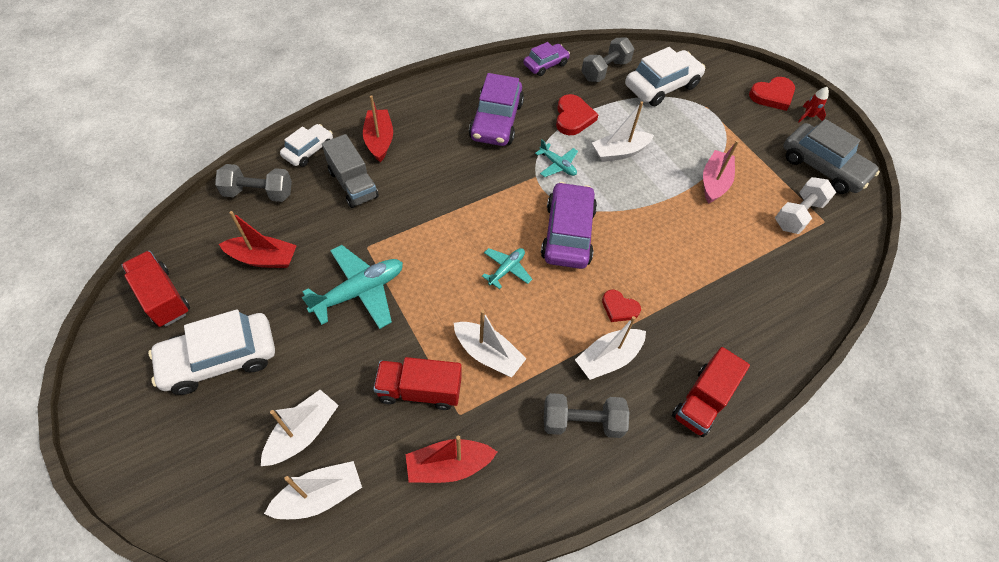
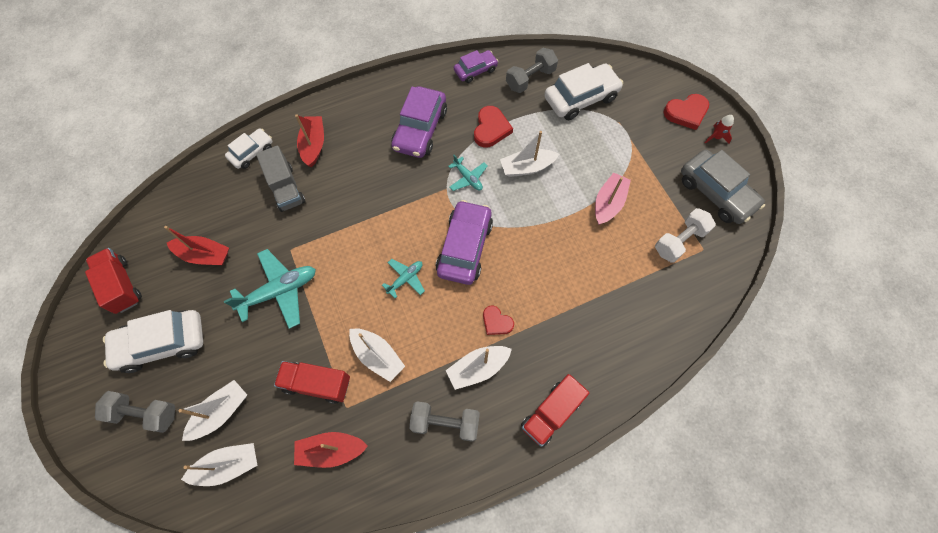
camera: 10 degrees right, 10 degrees up
grey dumbbell [215,164,292,202] -> grey dumbbell moved to [95,391,175,433]

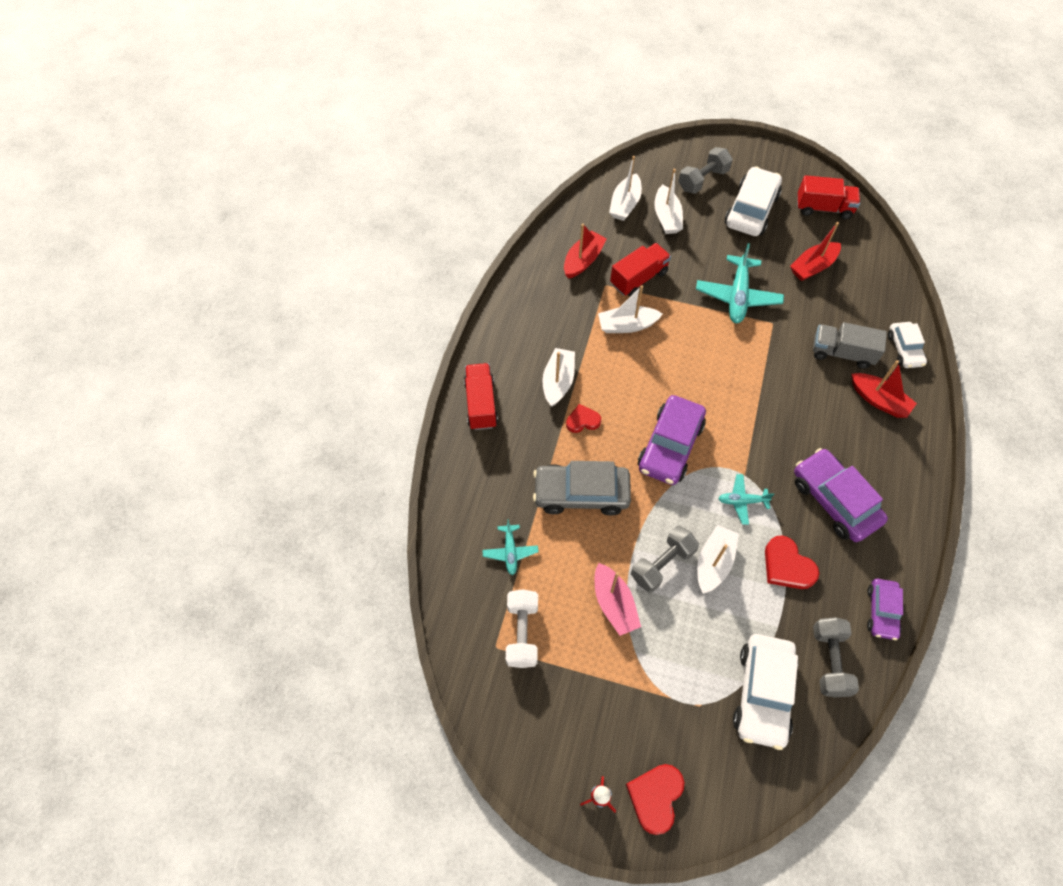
camera: 130 degrees right, 5 degrees down
turquoise plane [382,259,425,298] -> turquoise plane moved to [482,519,539,575]
grey dumbbell [409,401,480,442] -> grey dumbbell moved to [631,526,699,593]
purple car [436,200,493,285] -> purple car turned 60 degrees clockwise [638,395,706,485]
grey car [681,150,765,224] -> grey car moved to [533,461,631,516]

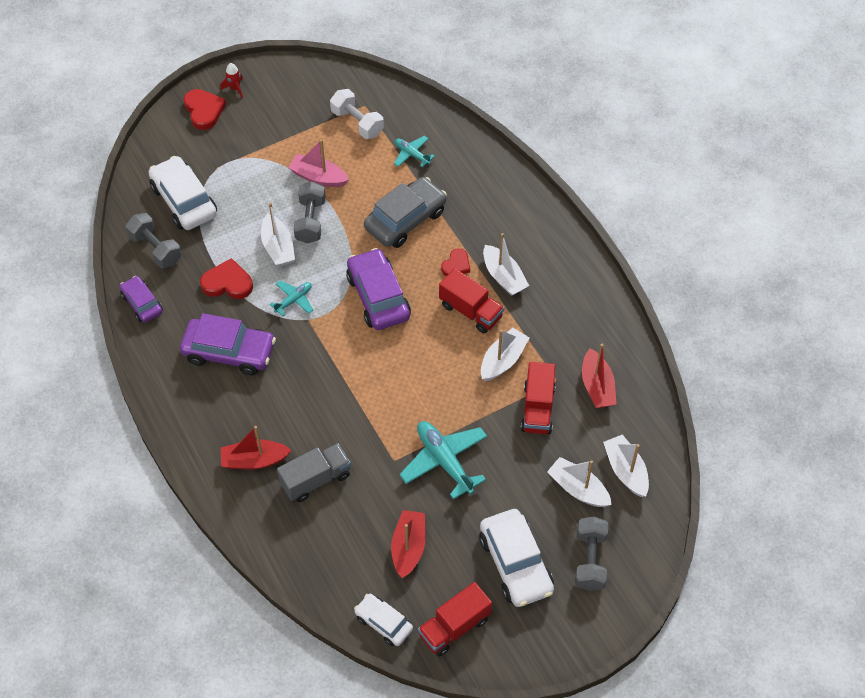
camera: 135 degrees right, 5 degrees down
red truck [464,363,498,430] -> red truck moved to [439,268,504,333]
white car [888,322,927,368] -> white car moved to [354,594,413,646]

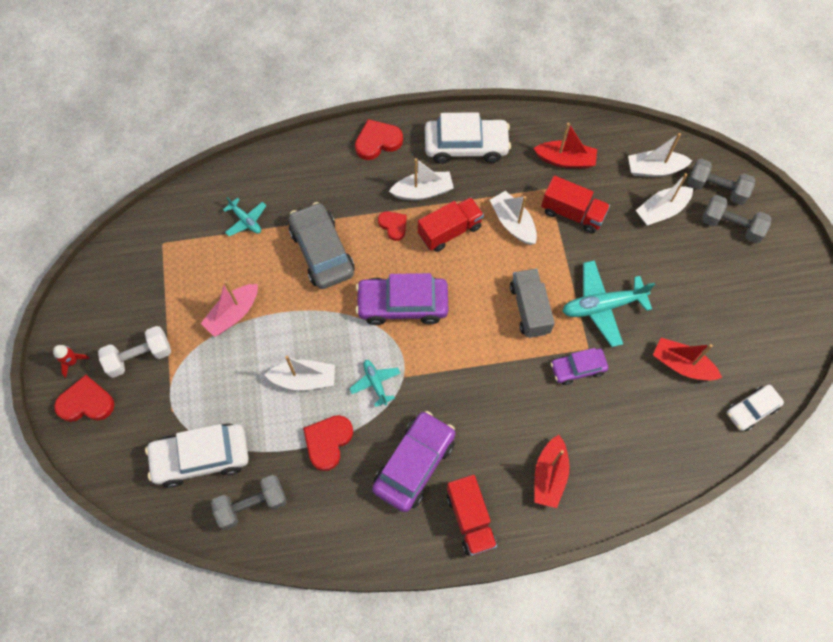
camera: 70 degrees left, 10 degrees up
purple car [120,276,163,323] -> purple car moved to [550,348,609,385]
grey truck [277,443,351,502] -> grey truck moved to [510,269,555,338]
grey dumbbell [294,181,325,244] -> grey dumbbell moved to [688,158,755,205]
white dumbbell [330,89,384,139] -> white dumbbell moved to [98,326,171,378]
turquoise plane [394,136,435,168] -> turquoise plane turned 105 degrees counterclockwise [223,197,266,236]
red truck [418,582,492,656] -> red truck moved to [447,475,497,556]
white car [479,509,554,607] -> white car moved to [425,112,511,164]
none -> red heart [355,119,403,160]

